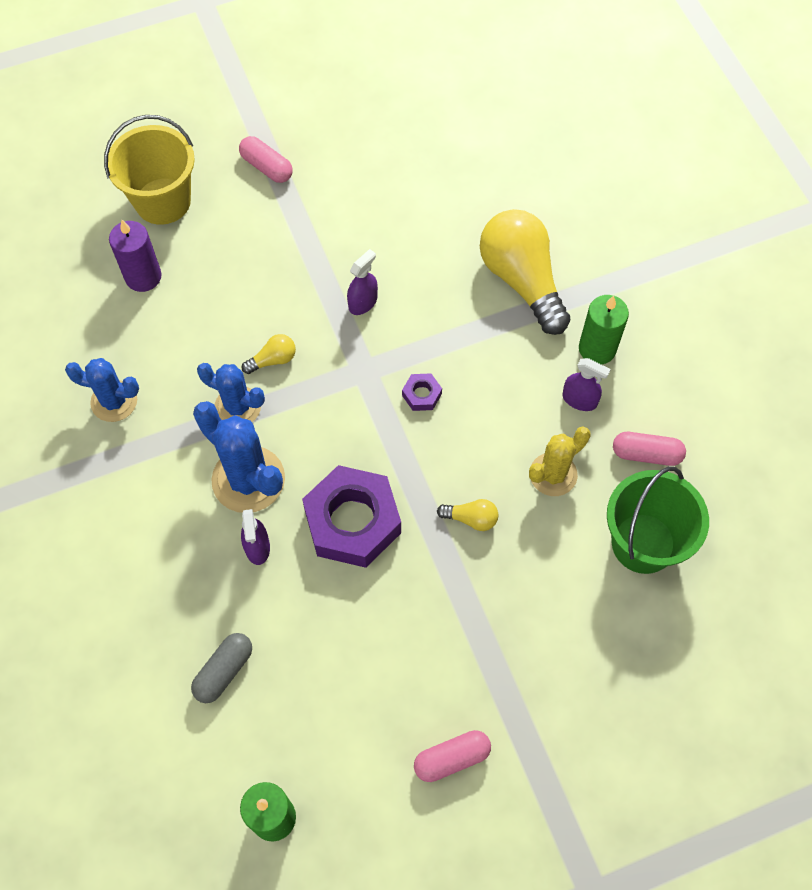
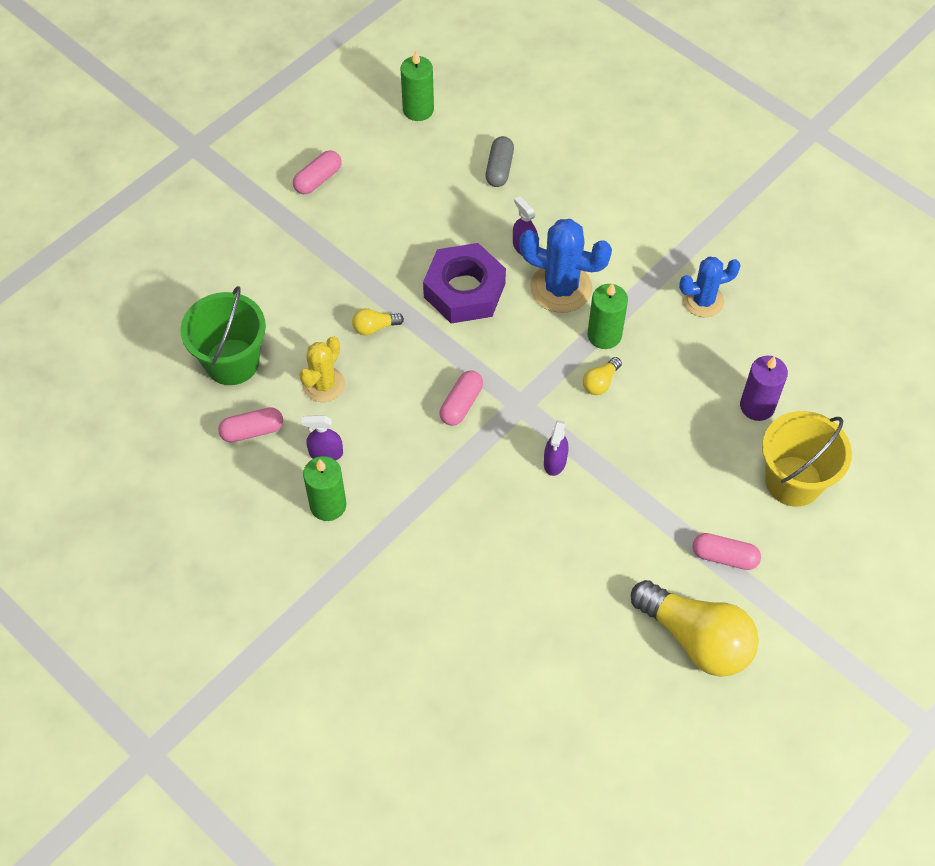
camera: 155 degrees right, 5 degrees down
blue cactus [197,363,265,422] -> green candle [588,282,628,349]
purple nut [402,373,442,411] -> pink capsule [440,370,483,426]
yellow light bulb [480,209,570,335] -> yellow light bulb moved to [631,580,759,676]

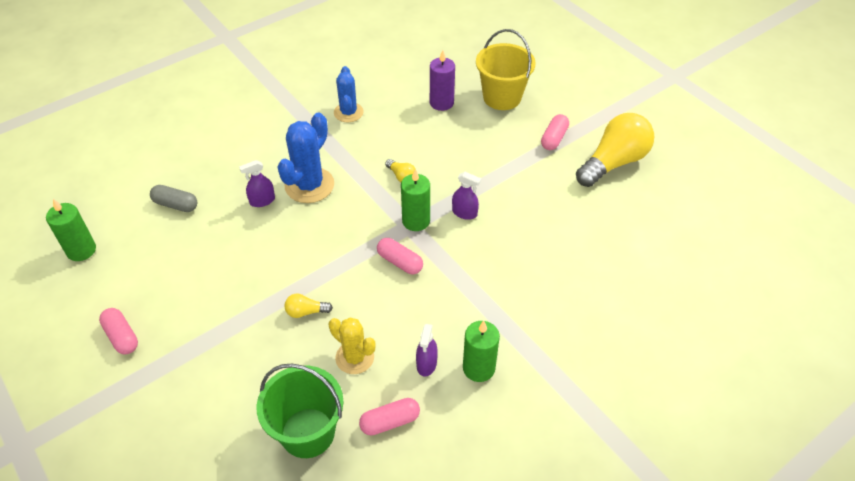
camera: 80 degrees left, 10 degrees down
pink capsule [218,407,283,443] -> pink capsule turned 75 degrees clockwise [359,398,420,436]
yellow light bulb [352,308,404,335] -> yellow light bulb turned 90 degrees clockwise [285,294,333,318]
purple nut [423,243,506,324] -> none
green candle [588,282,628,349] -> green candle moved to [401,169,430,231]

